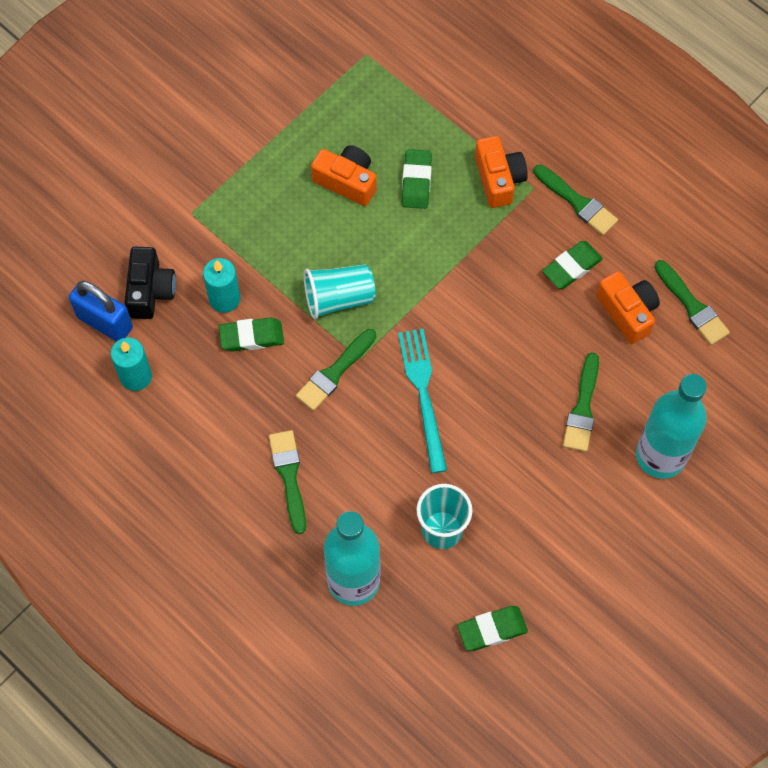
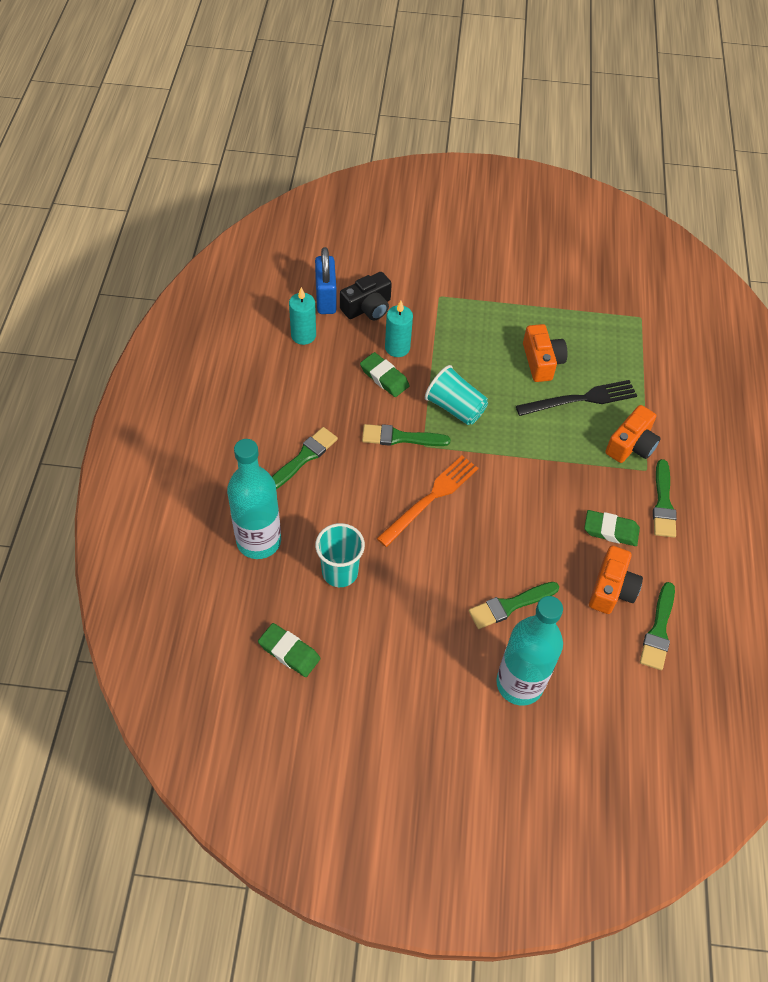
camera: 50 degrees right, 10 degrees down
turquoise fork [398,329,447,473] -> orange fork [376,456,478,547]
green eraser [402,149,432,209] -> black fork [516,380,637,416]

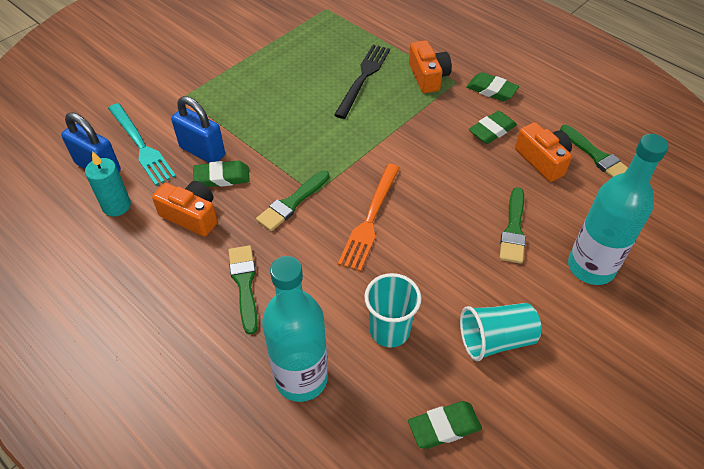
camera: 50 degrees left, 5 degrees down
black camera [340,272,392,320] -> turquoise fork [108,103,176,186]
orange fork [376,456,478,547] -> orange fork turned 150 degrees counterclockwise [338,164,400,271]
turquoise candle [385,301,413,357] -> blue padlock [171,96,225,163]
turquoise cup [425,365,488,425] -> turquoise cup moved to [460,303,542,361]
orange camera [523,324,568,382] -> orange camera moved to [152,181,217,237]
green brush [653,459,677,538] -> green eraser [466,72,519,101]

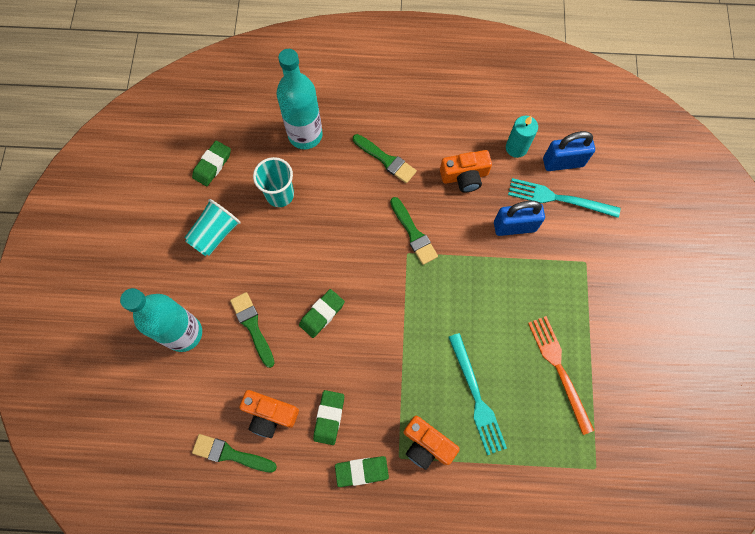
camera: 140 degrees right, 20 degrees up
green eraser [193,161,250,187] -> green eraser moved to [299,289,345,338]
green brush [256,171,330,231] -> green brush turned 150 degrees clockwise [390,197,438,265]
black fork [334,44,390,119] -> turquoise fork [448,333,507,455]
orange fork [338,164,400,271] -> orange fork moved to [528,316,594,435]

